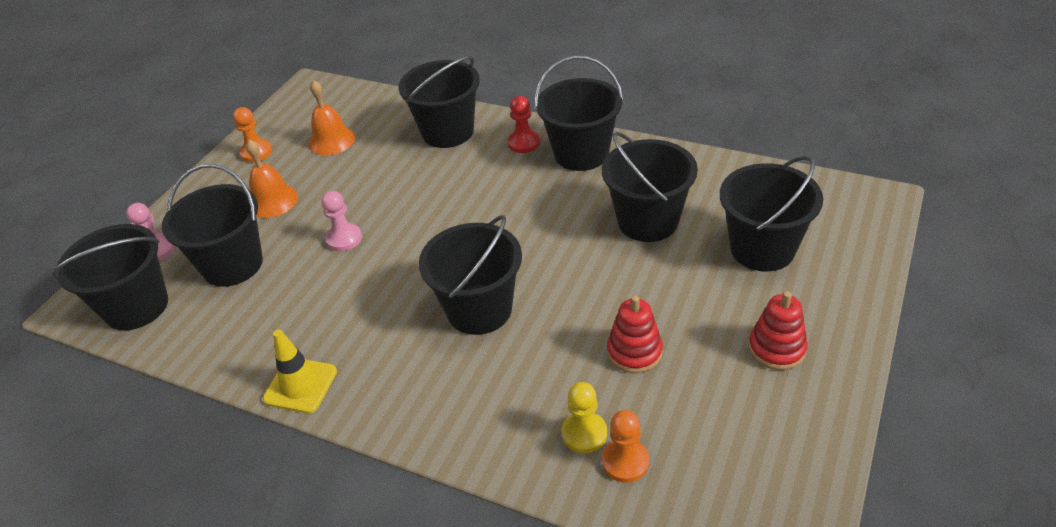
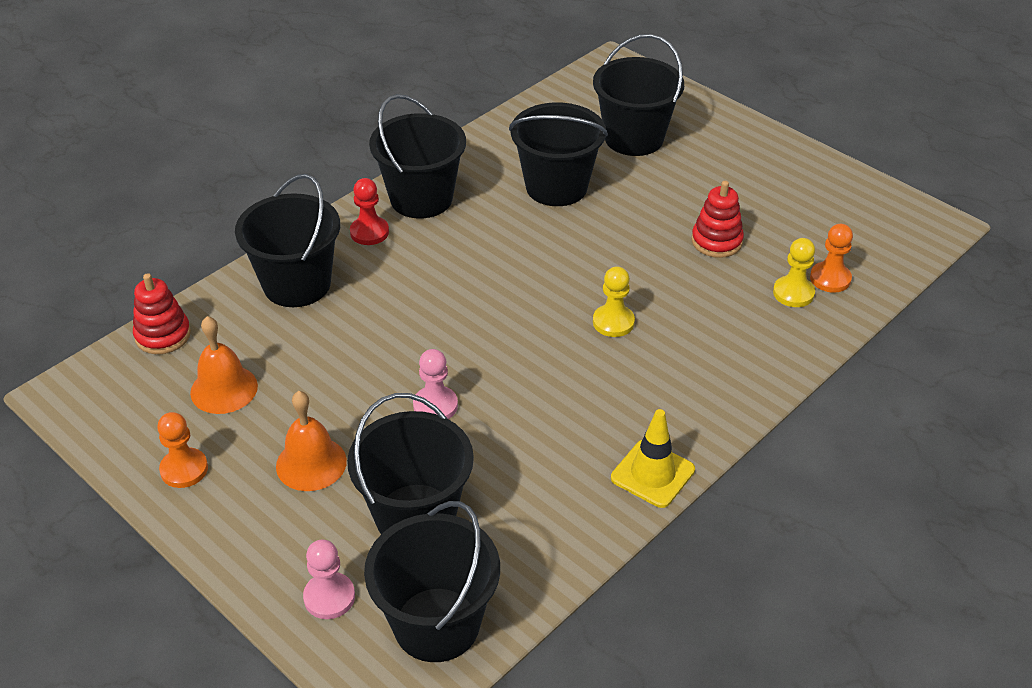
camera: 75 degrees left, 0 degrees up
black bucket [419,215,522,335] -> yellow pawn [593,266,635,337]
red stacking toy [749,291,808,370] -> red stacking toy moved to [133,273,191,354]

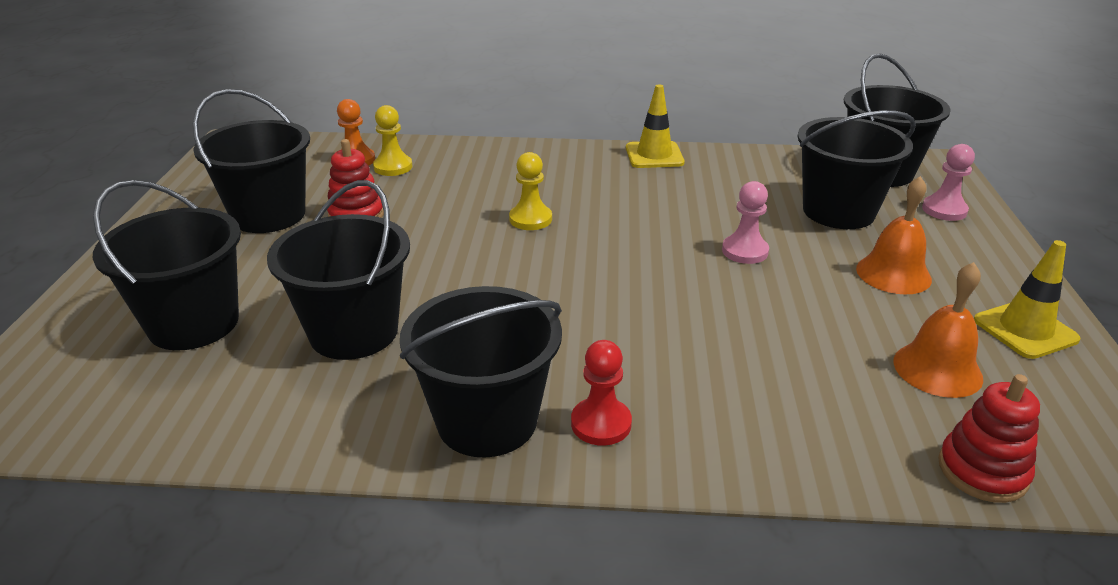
camera: 130 degrees left, 10 degrees down
orange pawn [157,412,208,488] -> yellow traffic cone [974,240,1080,359]
black bucket [235,174,340,307] -> black bucket moved to [193,89,310,233]

